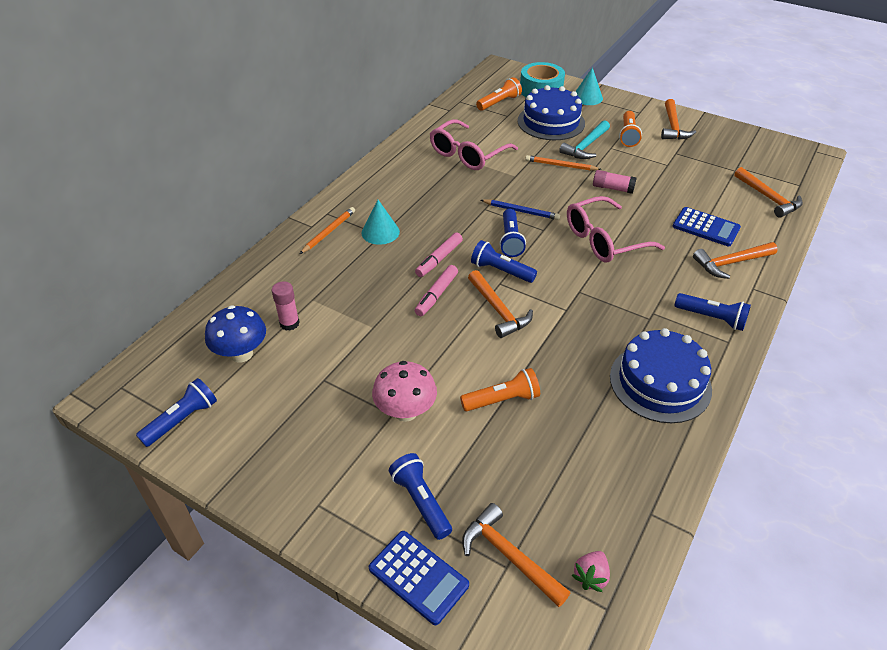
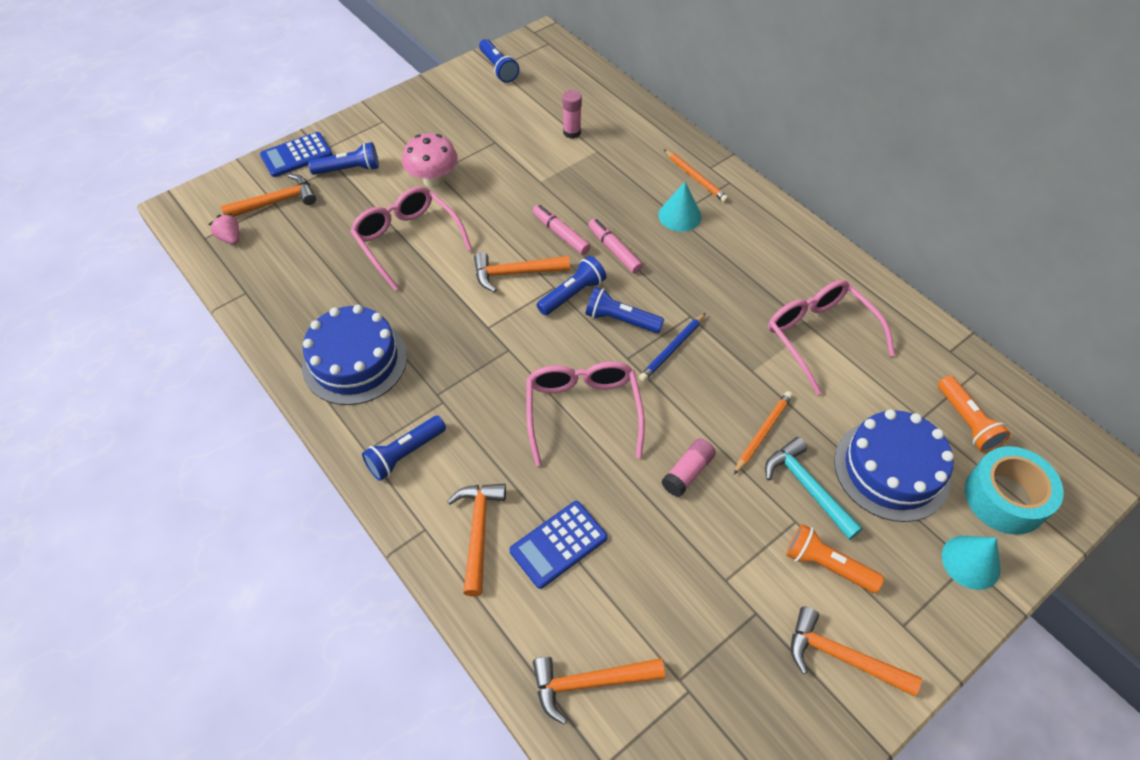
camera: 110 degrees right, 10 degrees up
blue mushroom [205,305,266,363] -> none
orange flashlight [460,368,540,411] -> pink glasses [350,186,472,290]

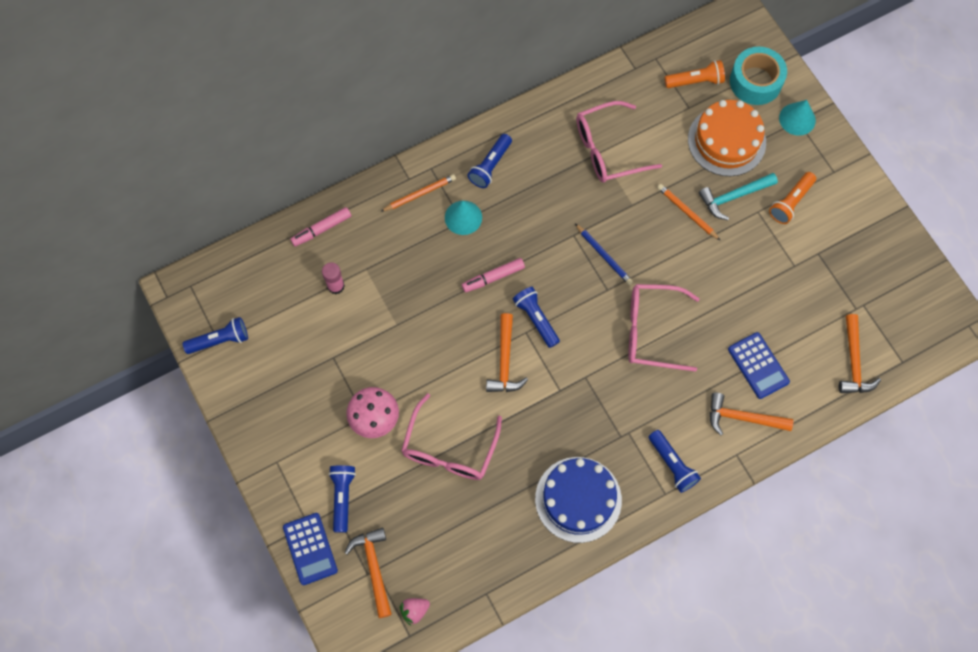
camera: 80 degrees left, 15 degrees up
pink glasses [350,186,472,290] -> pink glasses turned 45 degrees counterclockwise [401,393,502,480]
pink marker [533,205,591,255] -> pink marker moved to [290,207,351,247]
blue flashlight [586,287,664,333] -> blue flashlight moved to [468,134,512,188]
pink glue stick [662,438,716,497] -> none
orange hammer [791,607,922,696] -> none
blue cake [834,409,954,522] -> orange cake [688,100,766,176]

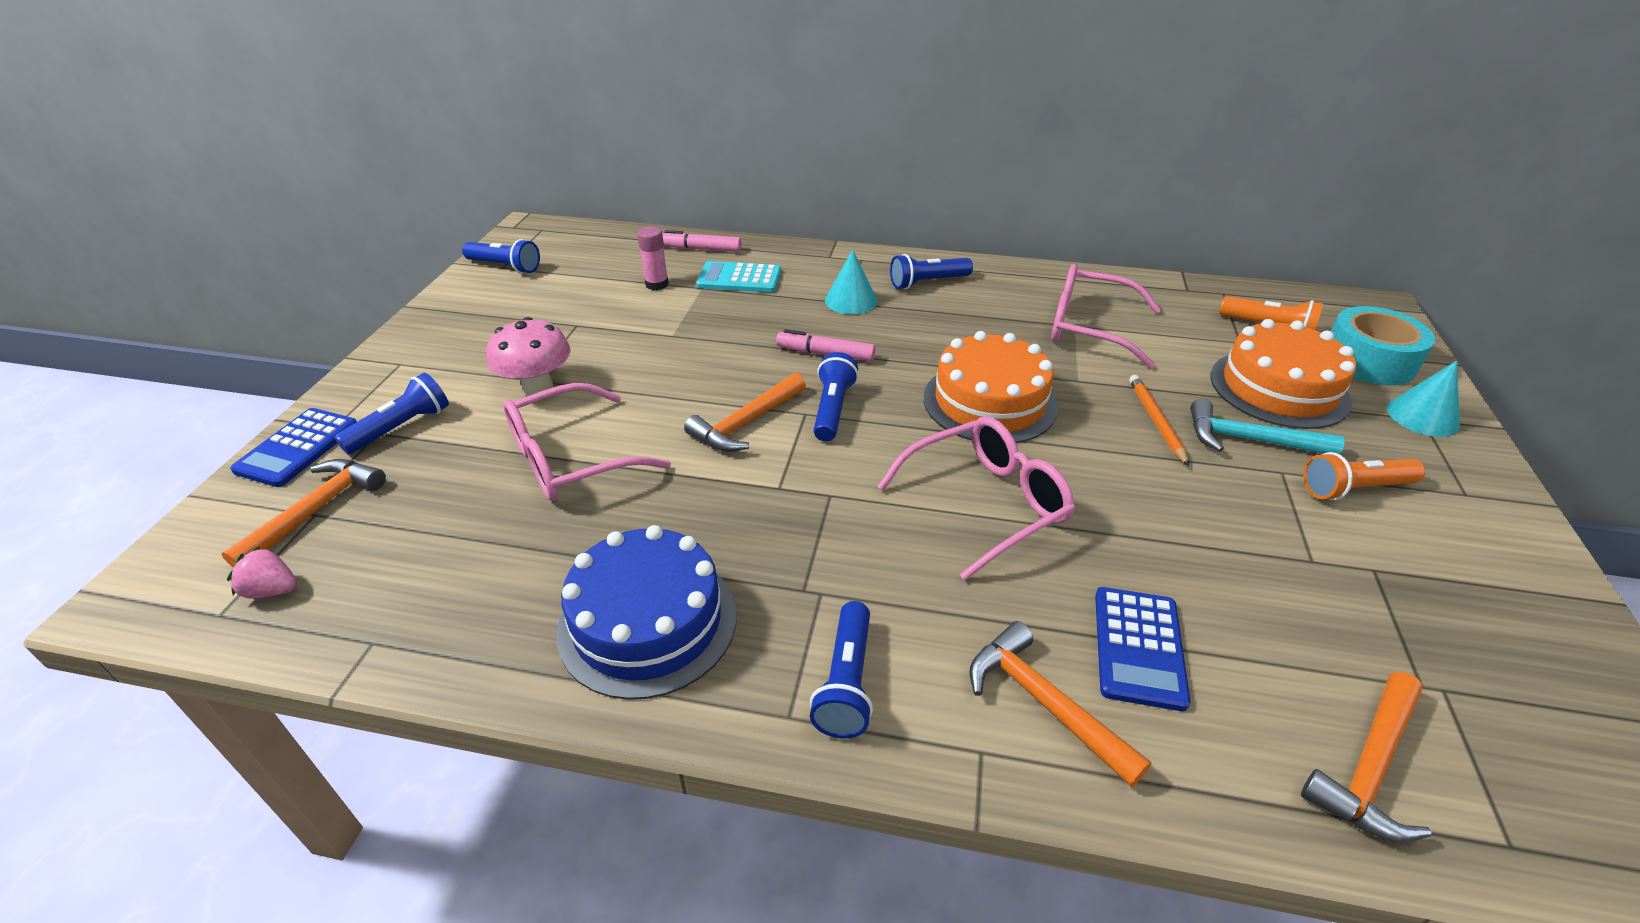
camera: 40 degrees right, 30 degrees down
orange pencil [380,174,456,212] -> none
blue pencil [575,223,633,285] -> orange cake [924,331,1058,443]
pink glasses [628,284,700,372] -> pink glasses turned 105 degrees clockwise [877,416,1075,581]
none -> turquoise calculator [696,261,781,292]

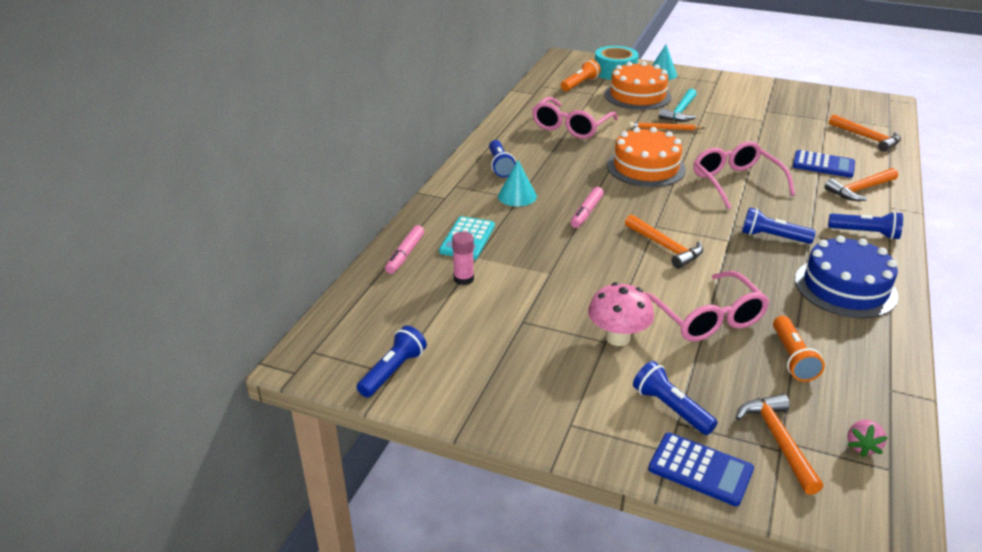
camera: 80 degrees left, 5 degrees down
orange hammer [221,459,386,568] -> orange hammer turned 45 degrees clockwise [735,394,823,495]
blue flashlight [814,352,858,442] -> blue flashlight moved to [742,207,816,244]
orange flashlight [1303,452,1425,500] -> orange flashlight moved to [773,316,825,382]

